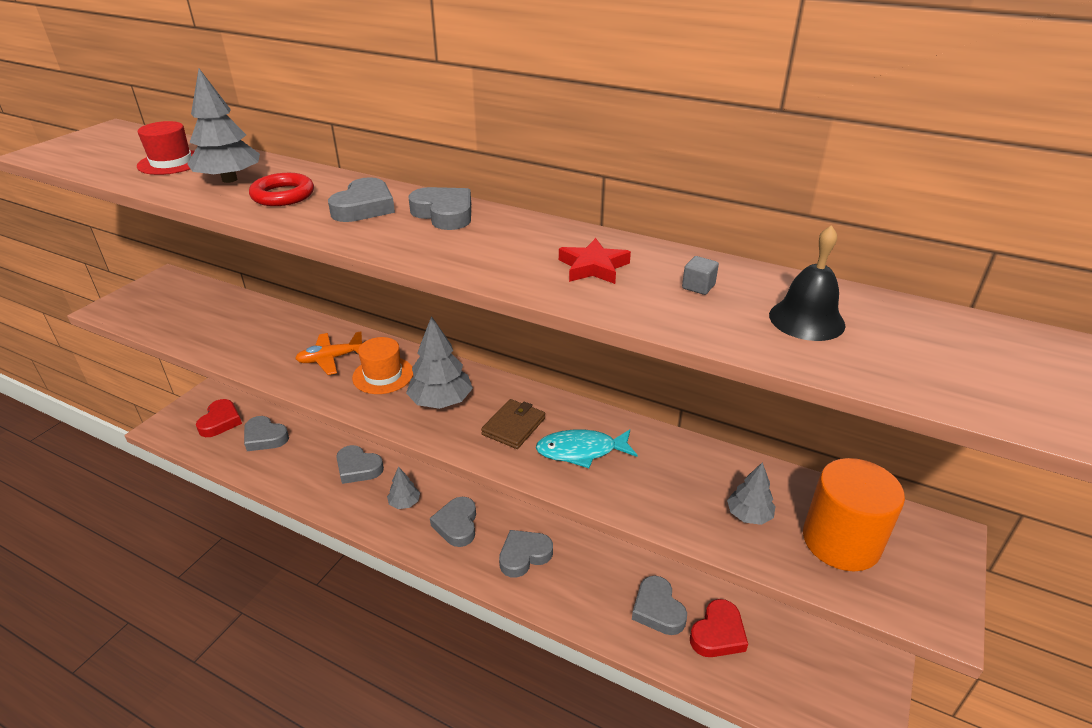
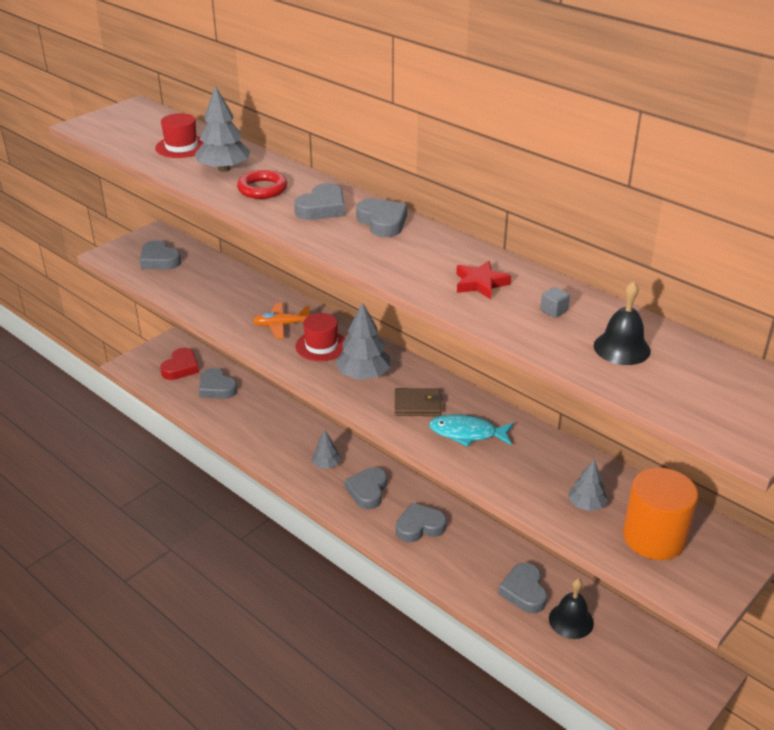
camera: 15 degrees right, 0 degrees up
grey heart [336,445,384,484] -> grey heart moved to [140,240,181,270]
orange hat [352,337,413,394] -> red hat [295,313,346,361]
brown wallet [481,399,545,449] -> brown wallet turned 45 degrees clockwise [395,388,442,416]
red heart [690,599,748,657] -> black bell [549,578,594,639]

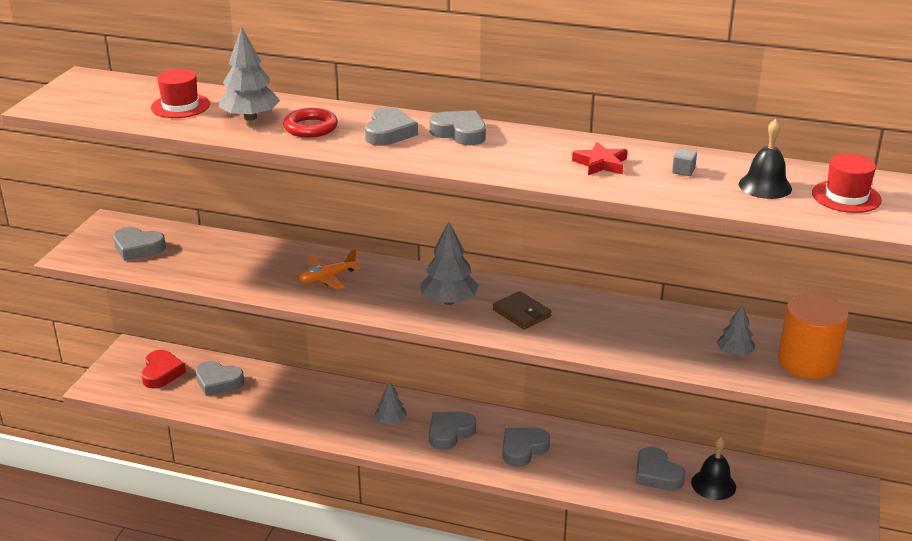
camera: 25 degrees left, 5 degrees down
red hat [295,313,346,361] -> red hat moved to [812,154,882,213]
grey heart [344,467,387,509] -> grey heart turned 60 degrees clockwise [429,412,476,450]
brown wallet [395,388,442,416] -> brown wallet turned 75 degrees clockwise [493,291,552,330]
turquoise fish [429,414,514,447] -> none

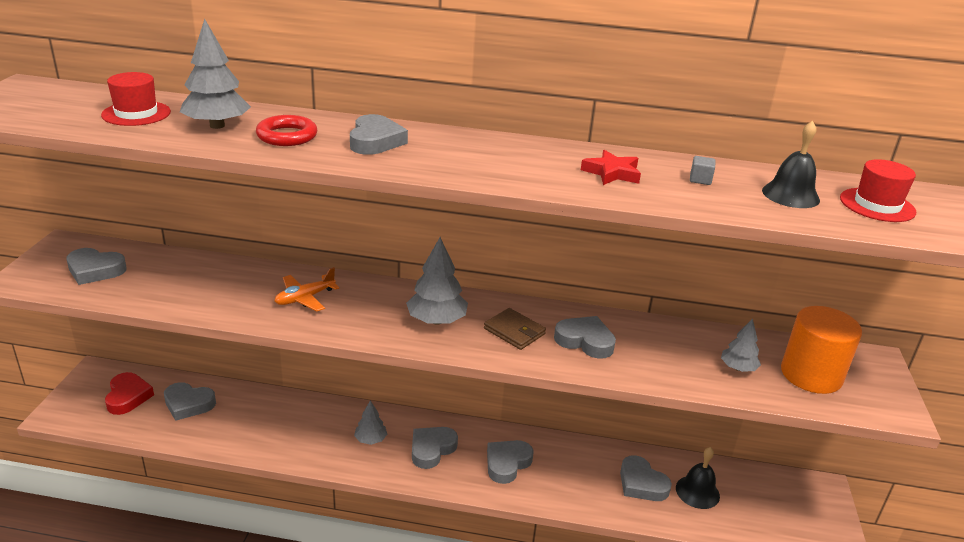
camera: 10 degrees left, 0 degrees up
grey heart [429,110,486,145] -> grey heart moved to [554,316,616,359]

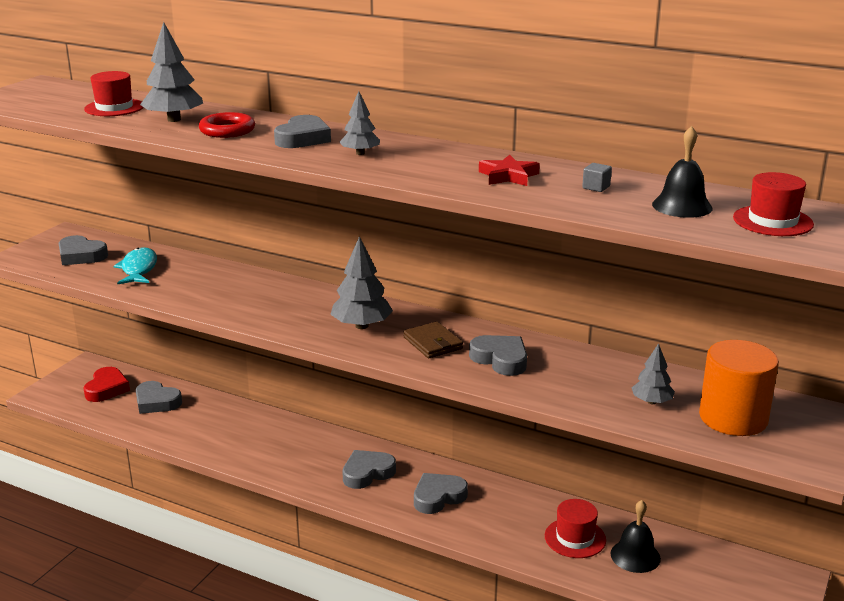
camera: 20 degrees right, 5 degrees down
orange plane [275,267,340,311] -> none
grey tree [354,401,387,445] -> grey tree moved to [340,91,380,155]
grey heart [620,455,672,501] -> red hat [545,499,606,558]
none -> turquoise fish [114,247,157,284]

